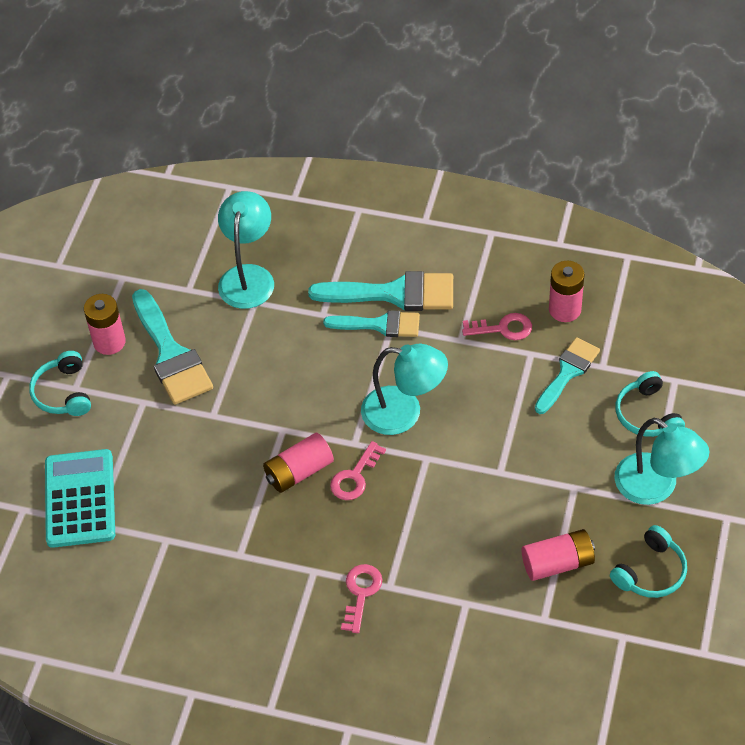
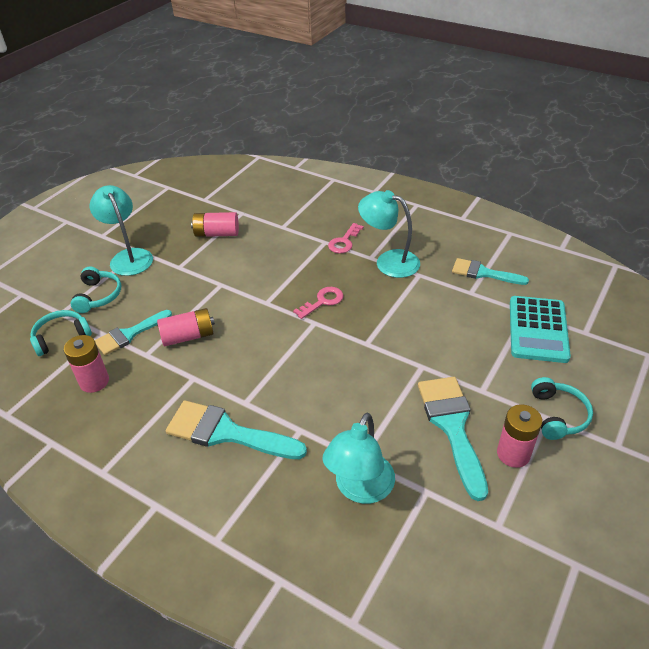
camera: 165 degrees left, 10 degrees down
pink battery [263,433,334,493] -> pink battery moved to [157,308,215,346]
turquoise brush [323,310,420,337] -> turquoise brush moved to [452,258,529,285]
turquoise lamp [361,344,448,435] -> turquoise lamp moved to [358,190,420,278]
pink key [462,313,532,340] -> none
turquoise headphones [610,525,687,598] -> turquoise headphones moved to [30,310,92,356]

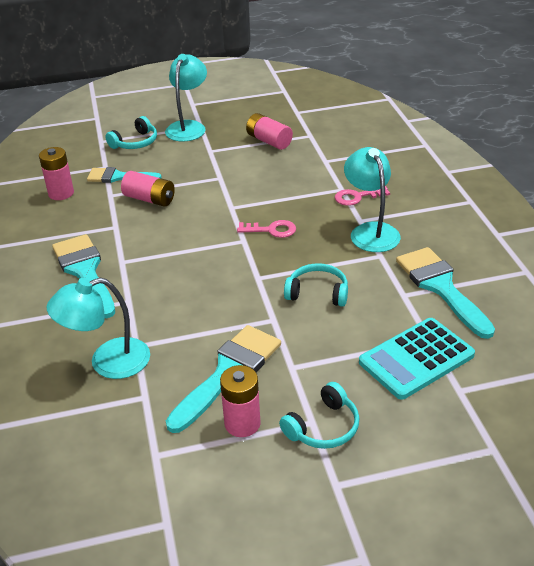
camera: 45 degrees right, 5 degrees down
turquoise headphones [30,310,92,356] -> turquoise headphones moved to [284,263,348,307]
turquoise brush [452,258,529,285] -> turquoise brush [396,247,495,339], size x1.53

